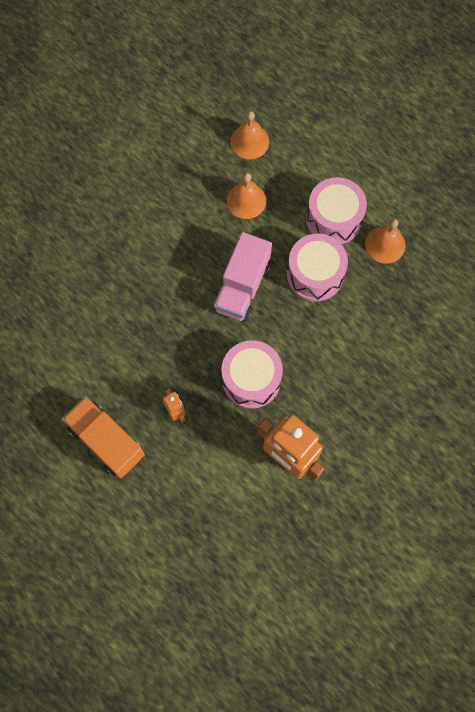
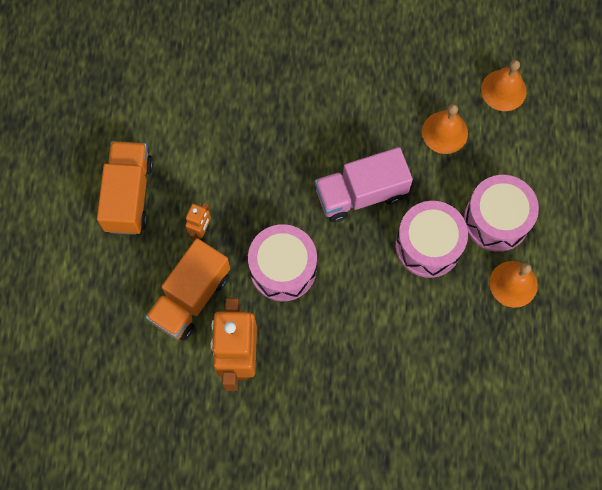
camera: 50 degrees right, 0 degrees up
none -> orange truck [146,238,230,340]

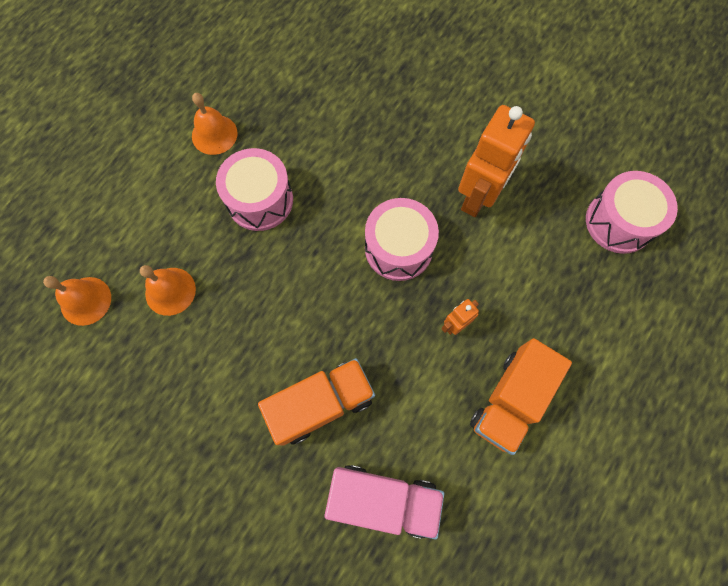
camera: 150 degrees left, 0 degrees up
orange truck [146,238,230,340] -> orange truck moved to [258,358,375,445]
pink truck [315,147,413,222] -> pink truck moved to [324,465,444,539]
pink drum [464,175,539,252] -> pink drum moved to [586,171,678,254]

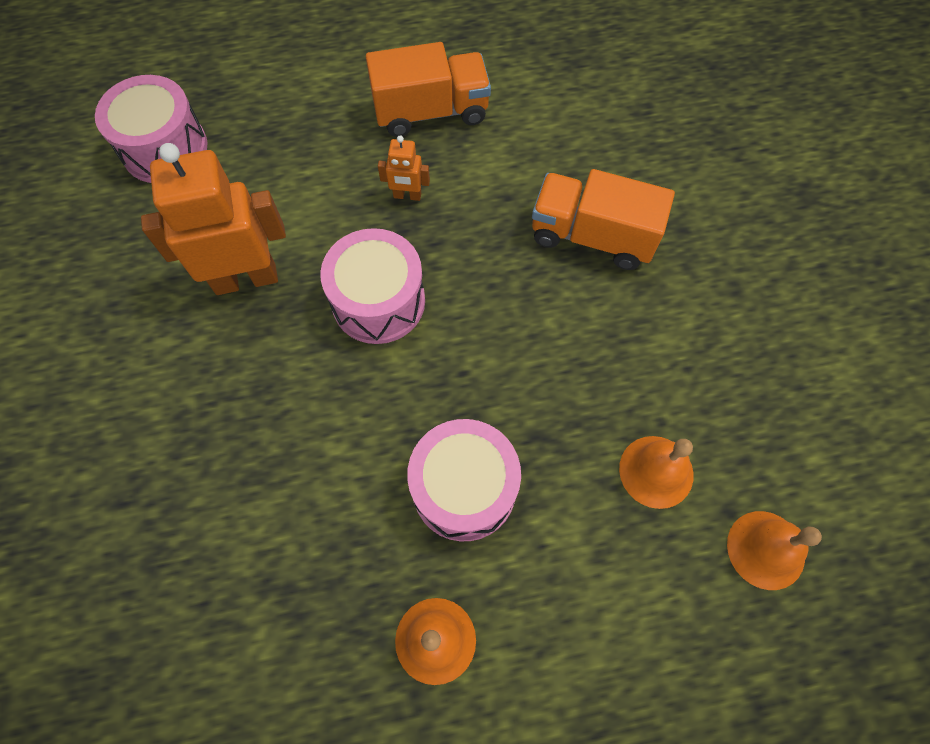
camera: 135 degrees left, 5 degrees down
pink truck [324,465,444,539] -> none

